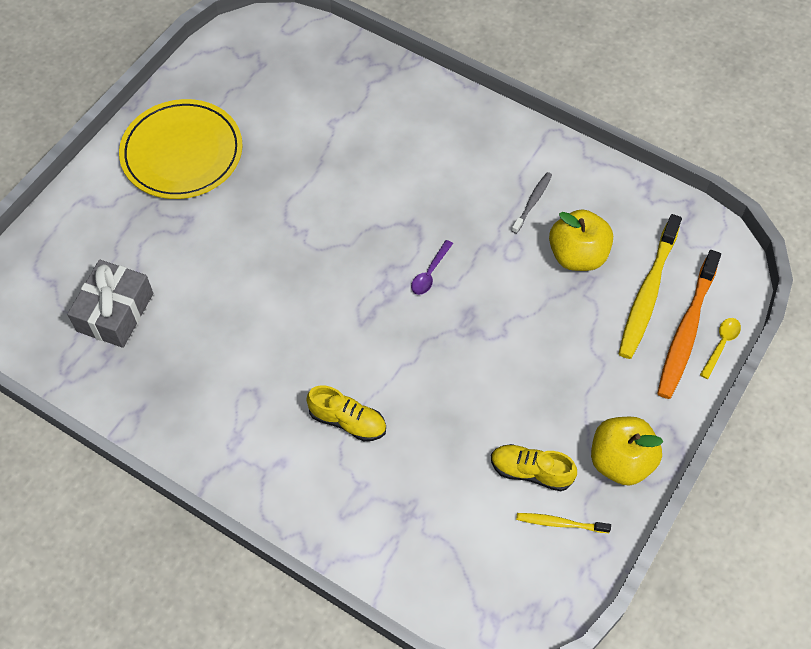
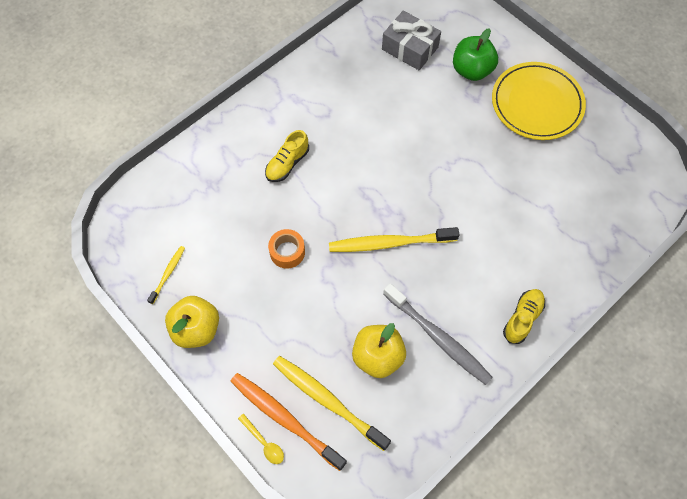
camera: 105 degrees right, 5 degrees up
purple spoon [411,240,453,295] -> yellow toothbrush [329,227,460,252]
yellow shoe [491,444,577,491] -> yellow shoe moved to [503,289,545,344]
grey toothbrush [511,172,552,234] -> grey toothbrush [383,283,493,385], size x1.98
none -> orange tape [268,229,305,269]
none -> green apple [453,28,498,81]

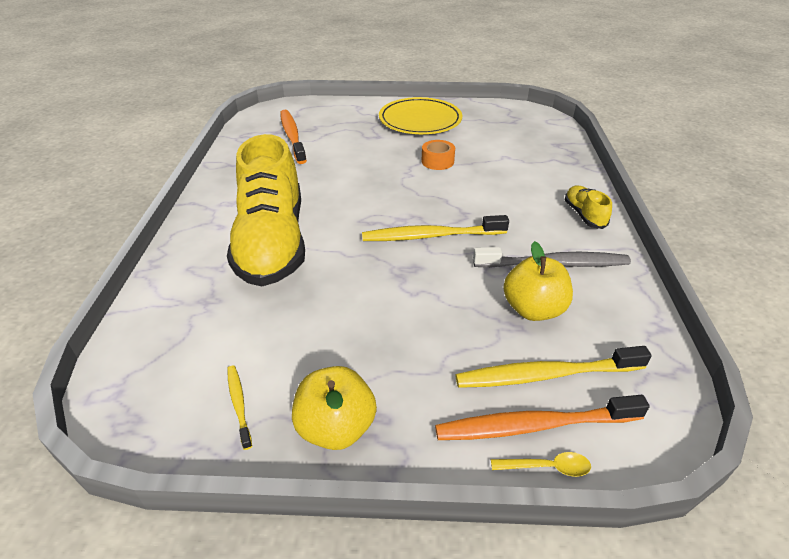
camera: 45 degrees left, 25 degrees down
yellow shoe [265,130,309,182] -> yellow shoe [227,134,305,287], size x2.43
orange tape [268,229,305,269] -> orange tape moved to [421,140,455,170]
yellow toothbrush [329,227,460,252] -> yellow toothbrush turned 45 degrees clockwise [362,215,509,241]
grey gift [382,10,441,70] -> orange toothbrush [280,110,307,164]
green apple [453,28,498,81] -> none

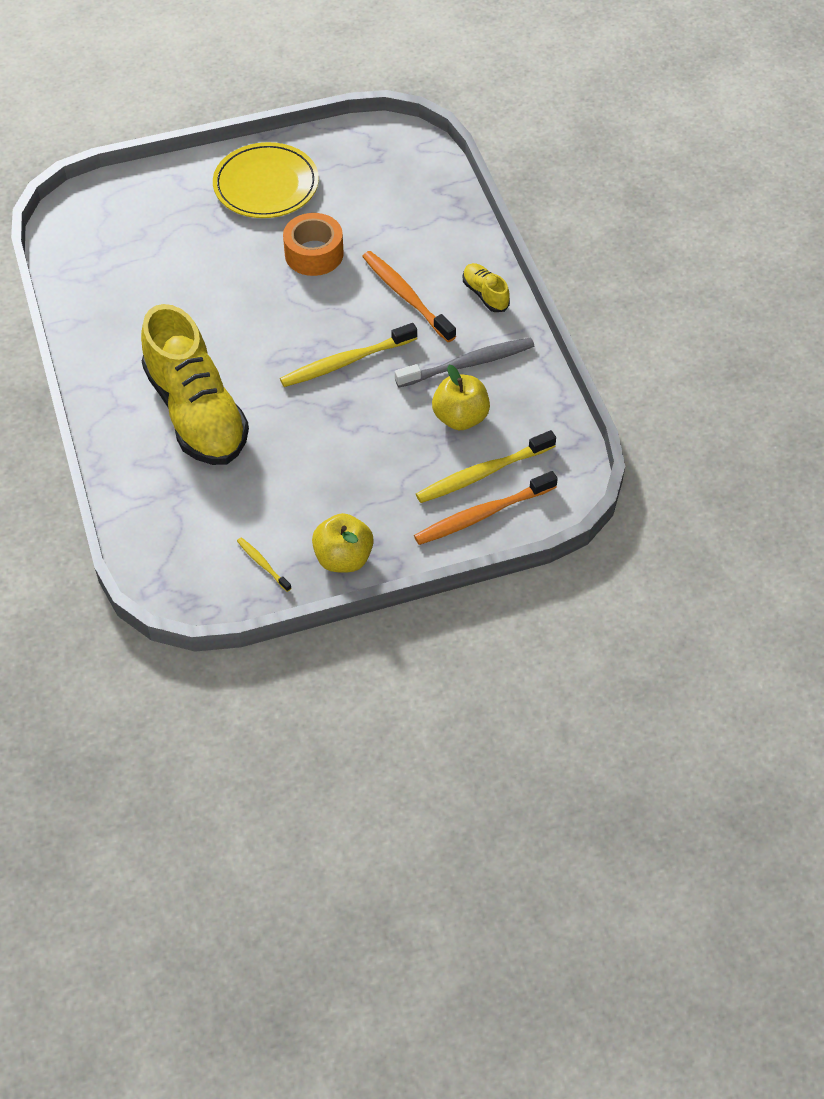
camera: 20 degrees left, 15 degrees up
orange toothbrush [280,110,307,164] -> orange toothbrush moved to [362,251,456,342]
orange tape [421,140,455,170] -> orange tape [283,213,344,276], size x1.55
yellow spoon [491,452,591,477] -> none

